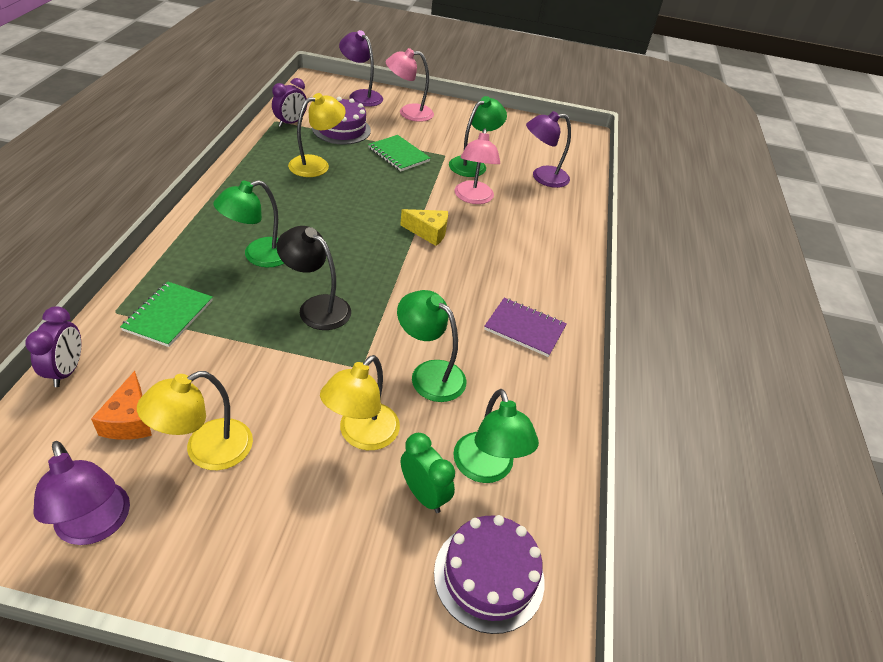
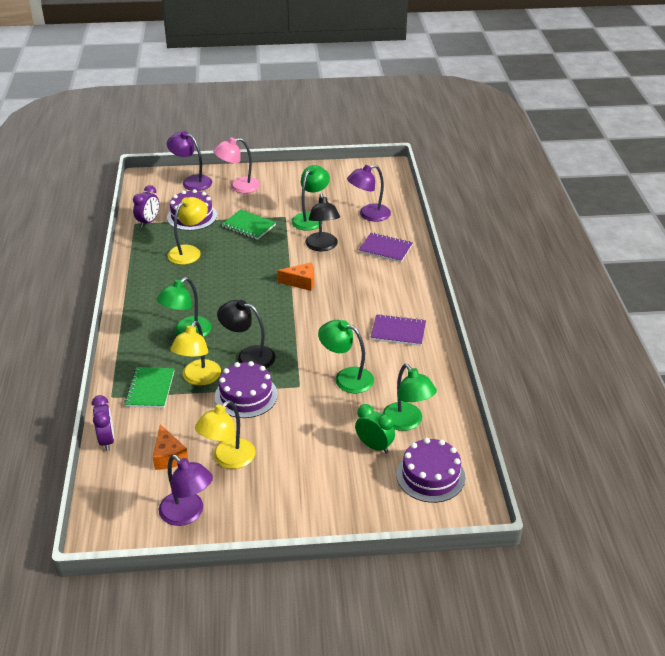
camera: 10 degrees left, 5 degrees down
yellow lamp [320,355,400,450] -> yellow lamp moved to [170,321,221,386]
yellow cheese [400,209,448,246] -> orange cheese [277,262,314,291]
pink lamp [455,129,500,204] -> black lamp [305,193,340,251]
none -> purple cake [215,361,278,418]
none -> purple notebook [359,233,413,262]

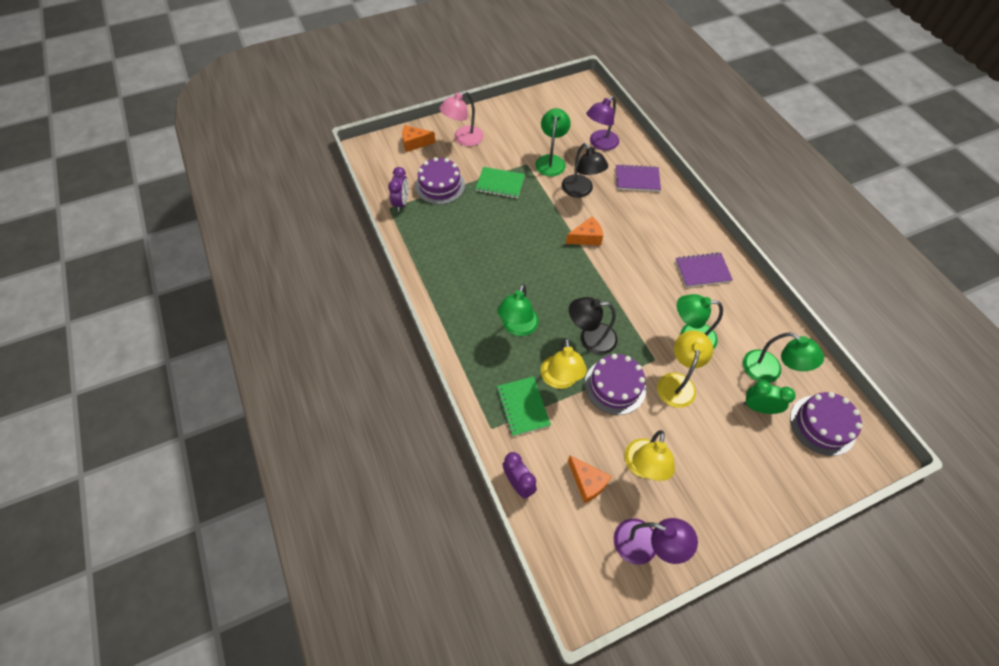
camera: 20 degrees left, 20 degrees up
purple lamp [167,131,212,191] -> orange cheese [402,125,436,152]
yellow lamp [167,197,208,265] -> yellow lamp moved to [657,330,713,408]

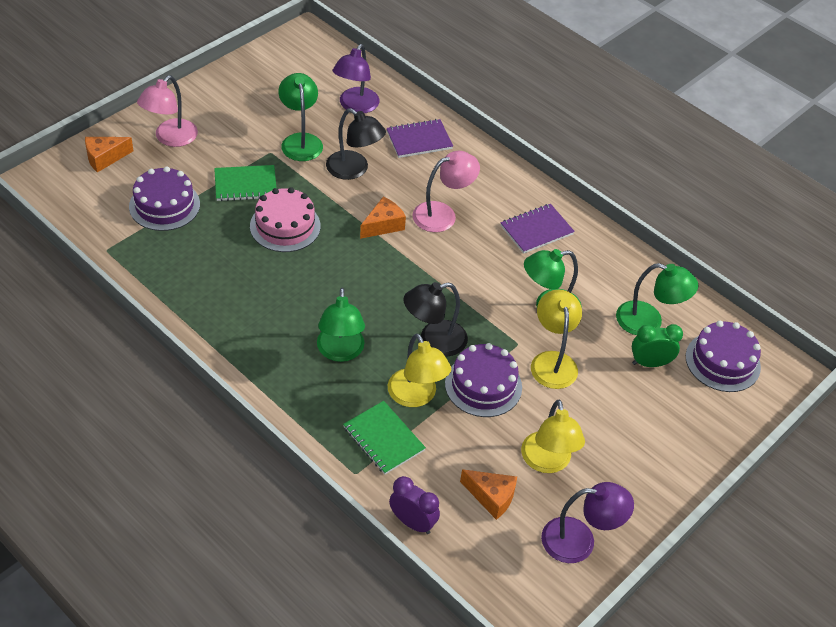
camera: 25 degrees left, 10 degrees down
purple clock [388,167,409,212] -> none
none -> pink cake [250,187,321,252]
none -> pink lamp [412,151,480,232]

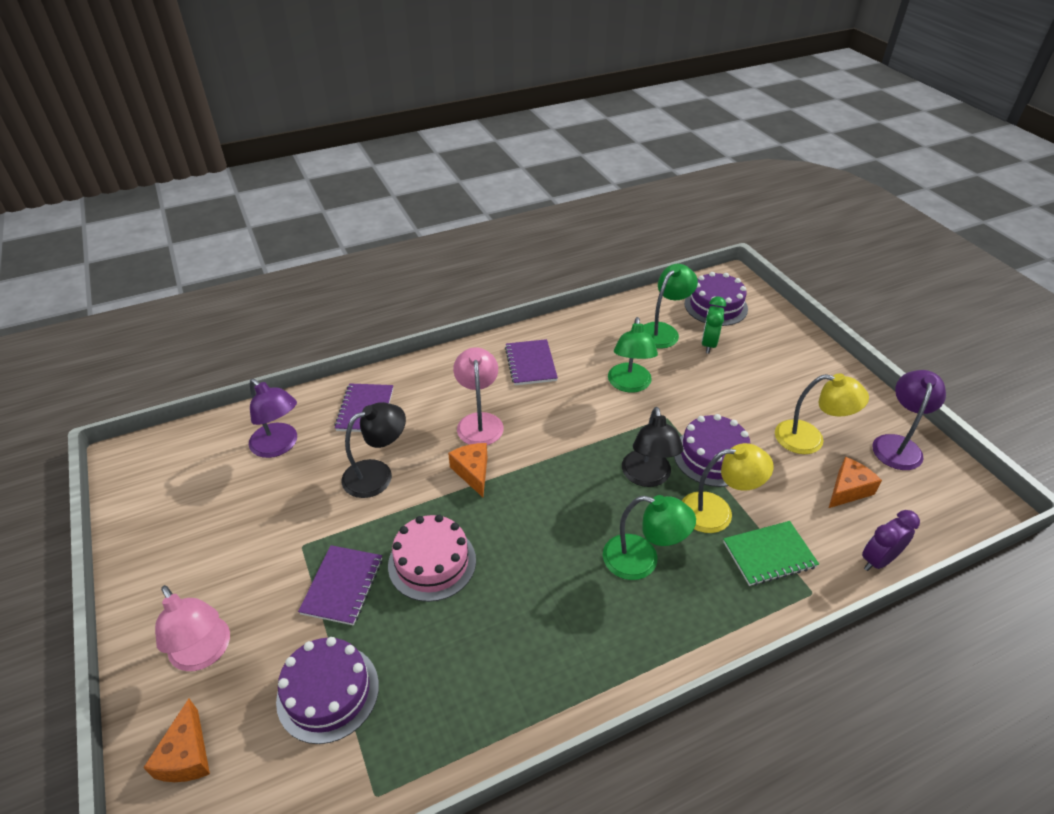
camera: 65 degrees left, 5 degrees down
green notebook [214,165,276,201] -> purple notebook [298,545,382,625]
green lamp [278,73,323,161] -> none
yellow lamp [531,290,582,389] -> none

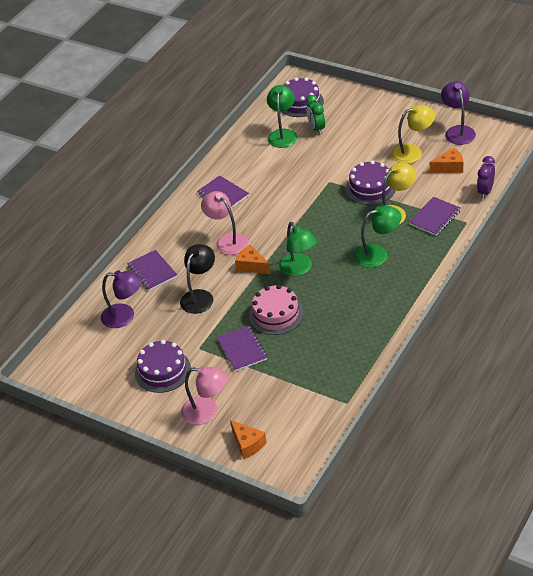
camera: 30 degrees left, 0 degrees up
purple cake [276,637,379,744] -> purple cake moved to [135,340,191,393]
green lamp [608,317,658,393] -> green lamp moved to [279,222,317,276]
black lamp [622,407,684,487] -> none
green notebook [723,521,819,586] -> purple notebook [409,197,461,236]
orange cheese [829,457,882,508] -> orange cheese turned 60 degrees clockwise [430,147,463,173]

